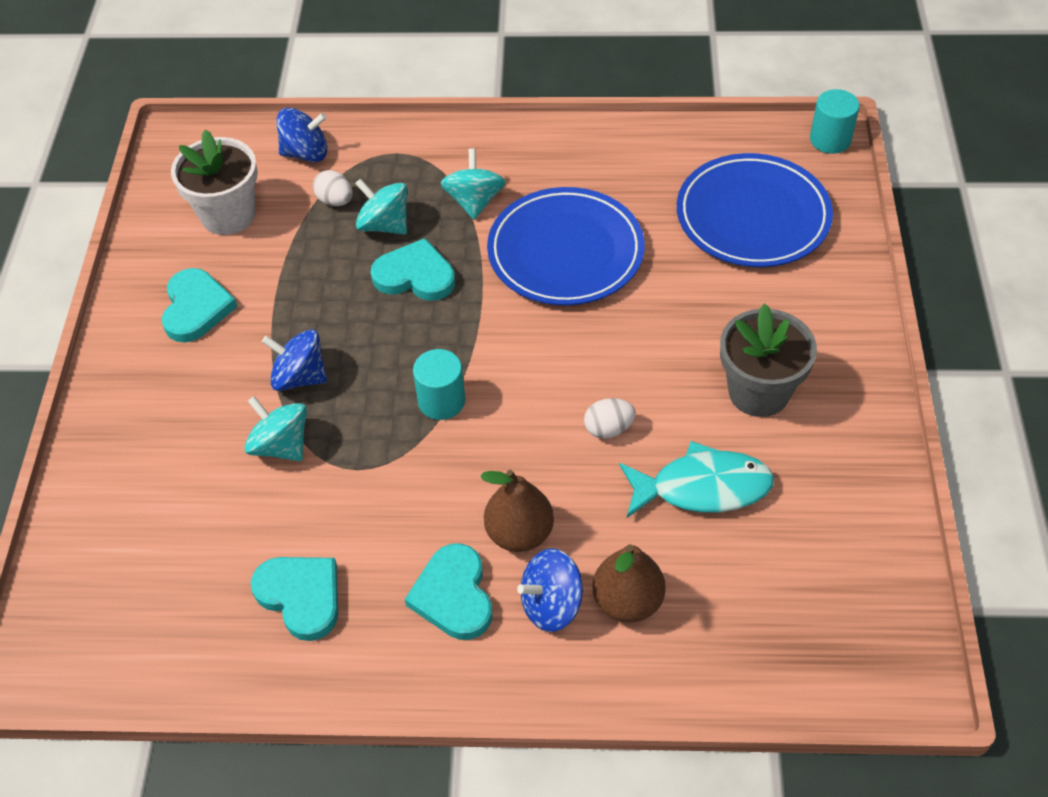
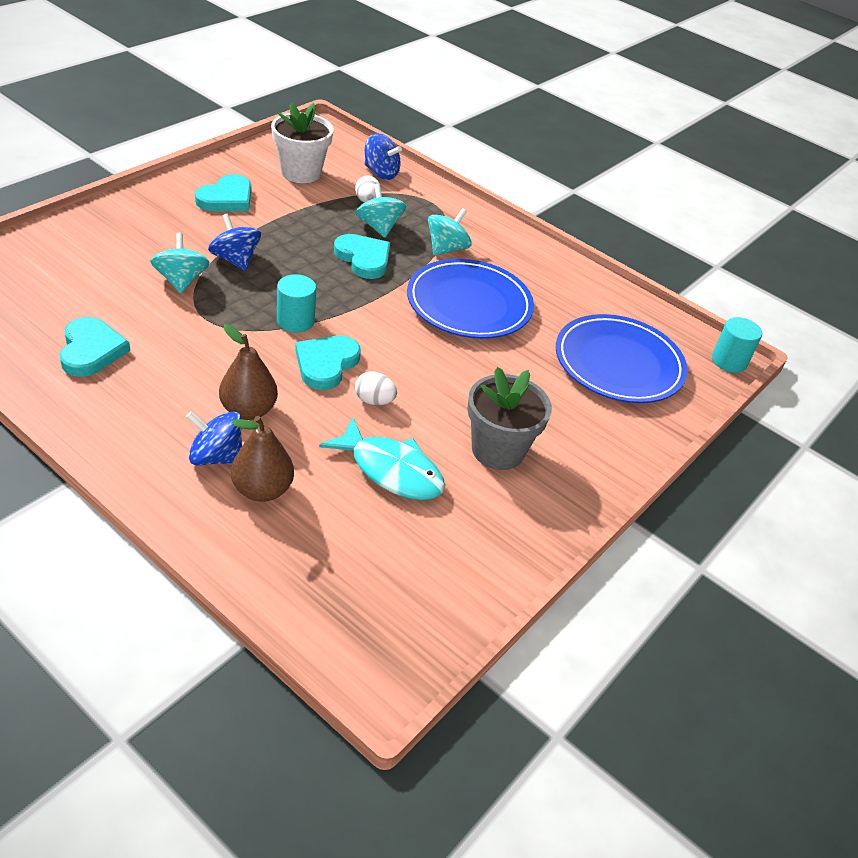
camera: 30 degrees right, 10 degrees down
turquoise heart [405,543,492,640] -> turquoise heart moved to [295,336,361,390]

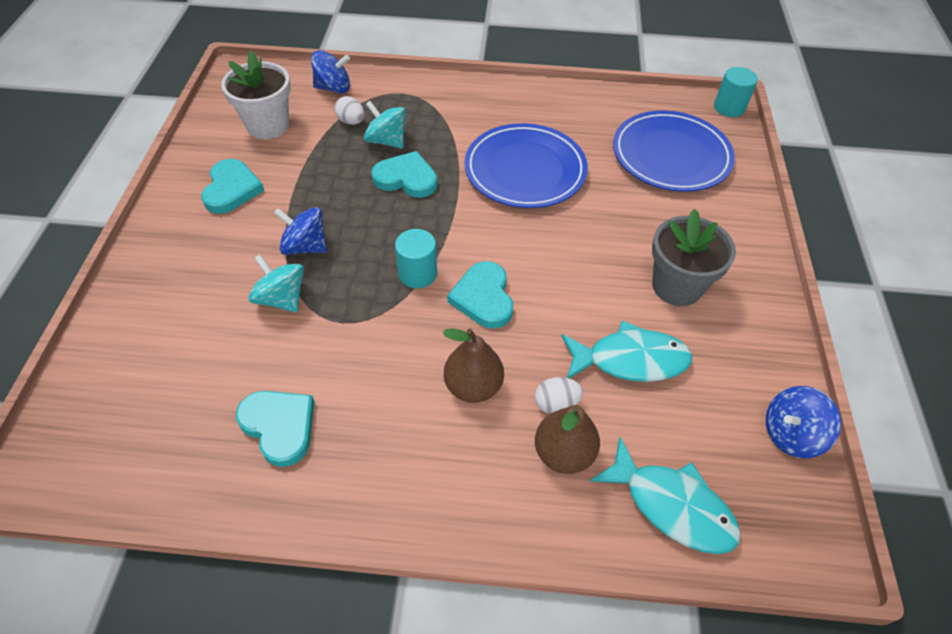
camera: 30 degrees left, 10 degrees up
blue spinning top [186,411,242,466] -> blue spinning top moved to [766,386,841,458]
white egg [355,371,397,405] -> white egg moved to [535,377,583,414]
turquoise spinning top [428,208,472,256] -> none
none -> turquoise fish [590,437,741,554]

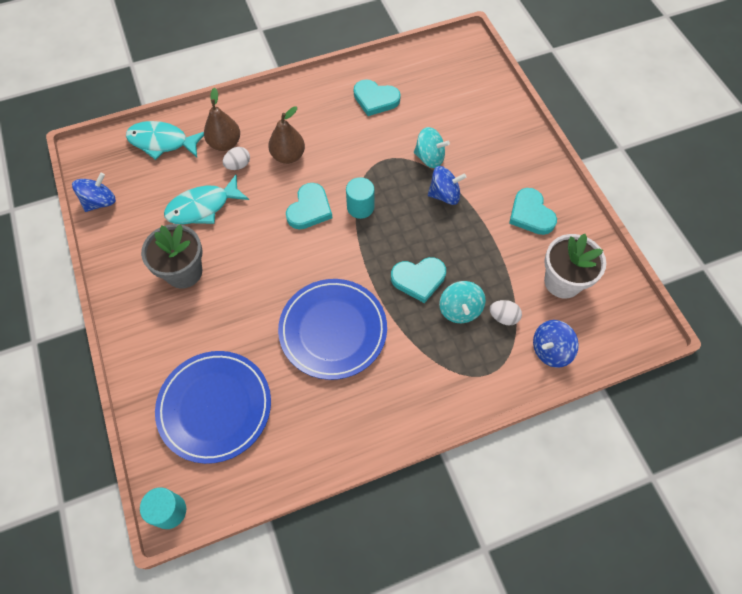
camera: 155 degrees right, 10 degrees up
turquoise spinning top [364,101,406,149] -> turquoise spinning top turned 75 degrees clockwise [439,281,486,323]
turquoise heart [447,261,513,328] -> turquoise heart turned 60 degrees clockwise [286,183,332,229]

